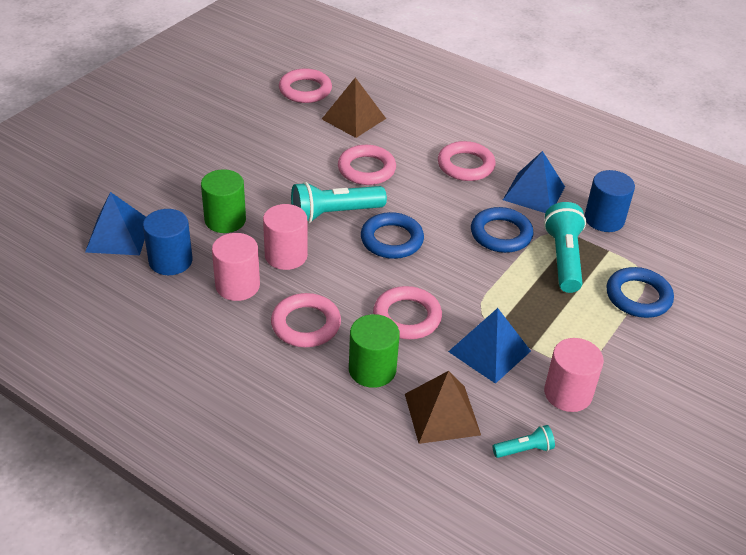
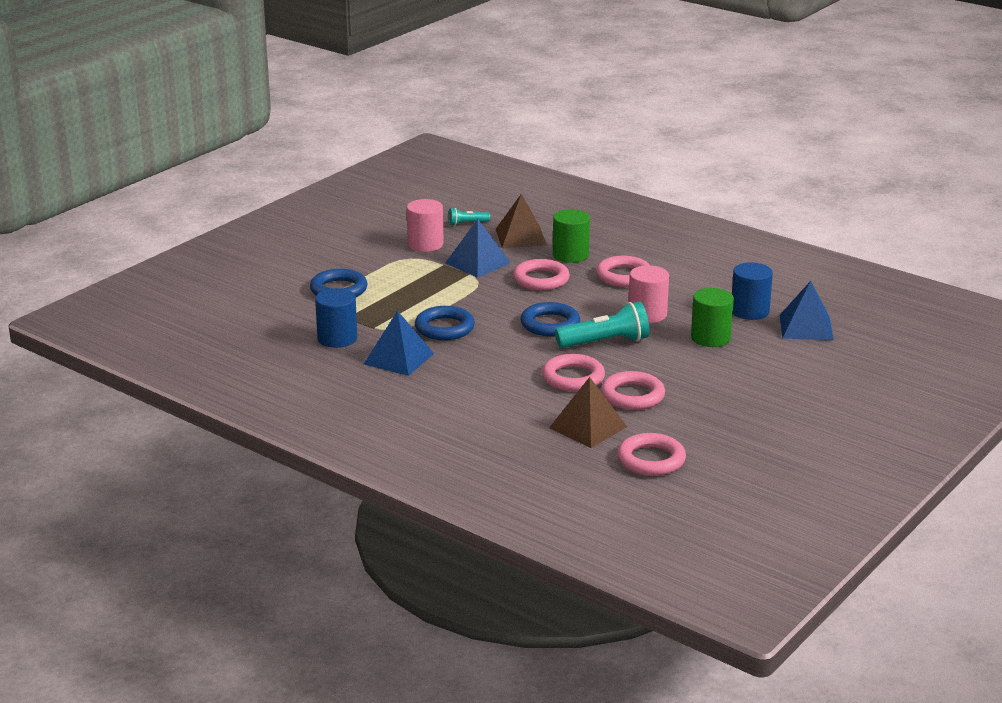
camera: 175 degrees left, 15 degrees down
pink cylinder [212,233,260,301] -> none
pink ring [438,141,495,181] -> pink ring moved to [601,371,665,410]
turquoise flashlight [544,202,586,293] -> none

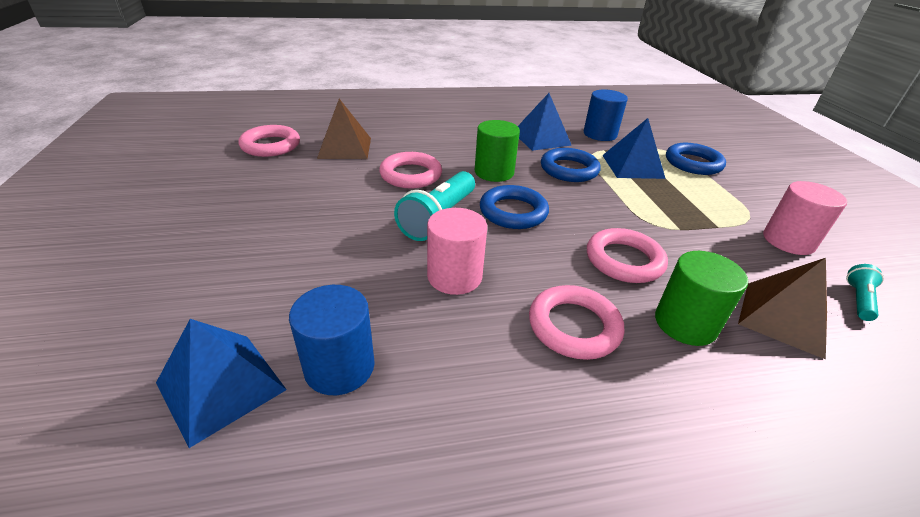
camera: 130 degrees right, 10 degrees up
blue pyramid [446,219,511,278] -> blue pyramid moved to [602,118,666,179]
pink ring [601,371,665,410] -> none
green cylinder [691,288,734,347] -> green cylinder moved to [475,120,520,182]

